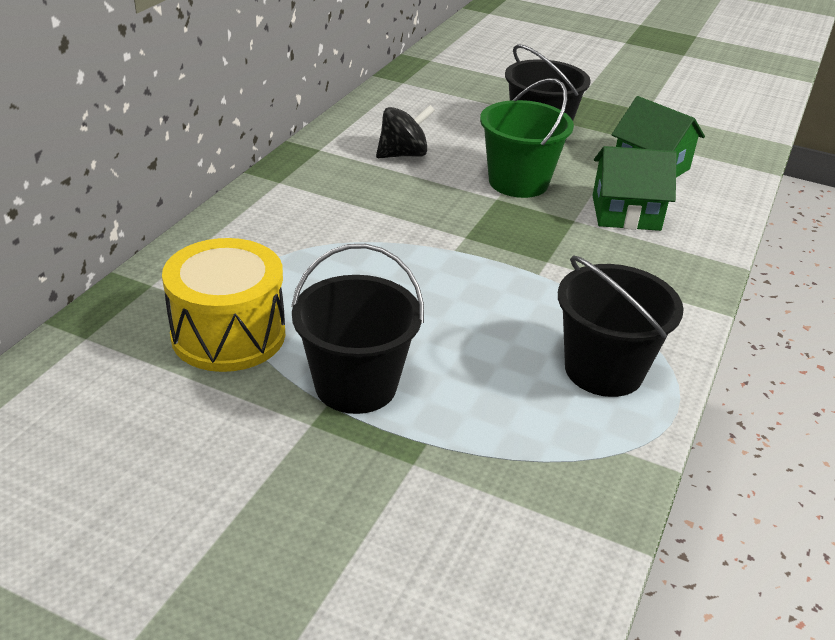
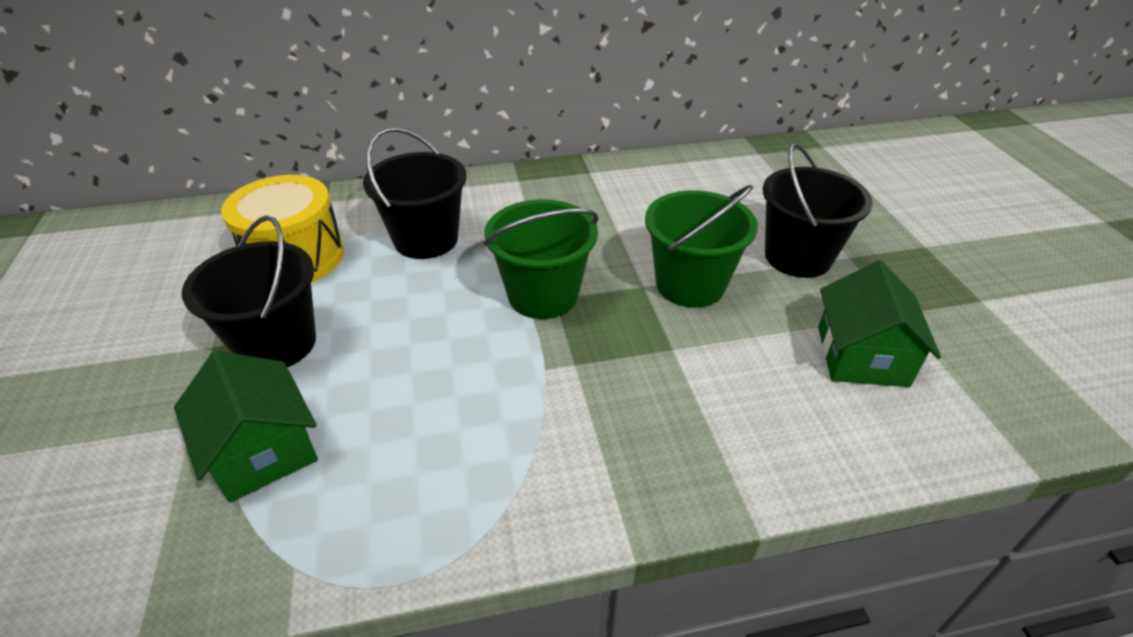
camera: 55 degrees right, 5 degrees up
black spinning top [376,105,435,158] -> none
black bucket [558,255,684,397] -> black bucket moved to [363,127,467,259]
green house [592,146,677,231] -> green house moved to [174,351,318,502]
none -> green bucket [484,199,599,319]

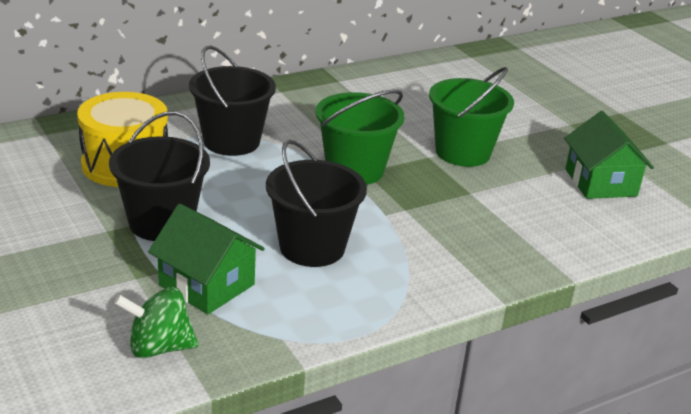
camera: 20 degrees left, 10 degrees down
black bucket [763,143,873,278] -> black bucket moved to [266,140,367,267]
none -> green spinning top [114,287,199,358]

